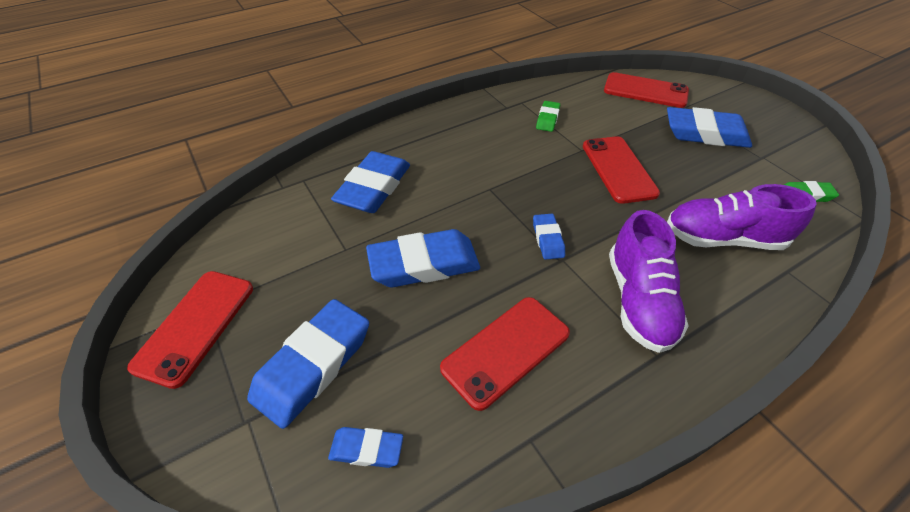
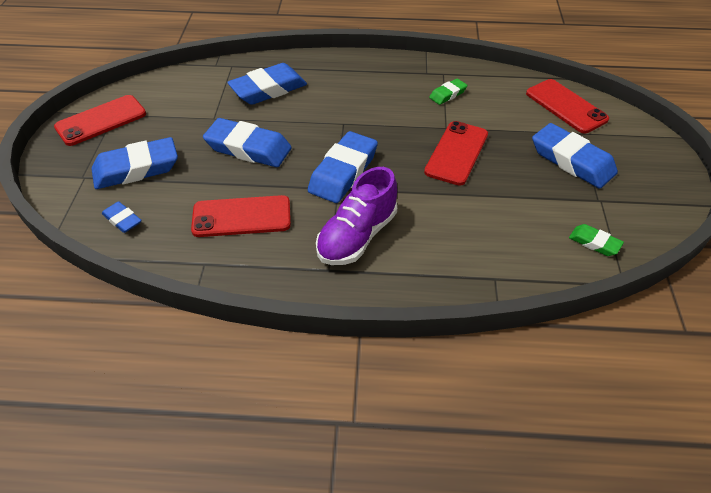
camera: 35 degrees right, 0 degrees up
blue eraser [533,214,565,260] -> blue eraser [308,131,378,203], size x1.96
purple shoe [667,184,817,250] -> none

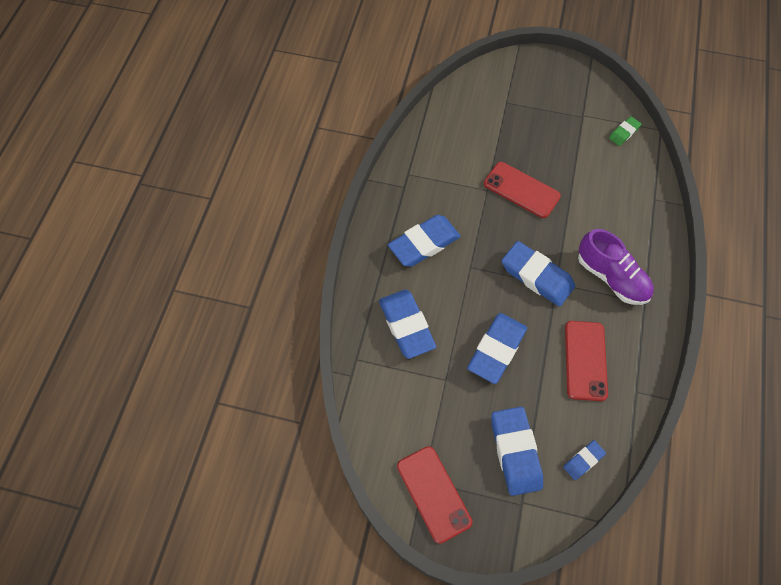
camera: 80 degrees left, 15 degrees up
green eraser [429,78,467,105] -> none
red phone [526,79,609,133] -> none
blue eraser [532,123,618,189] -> blue eraser moved to [388,215,461,267]

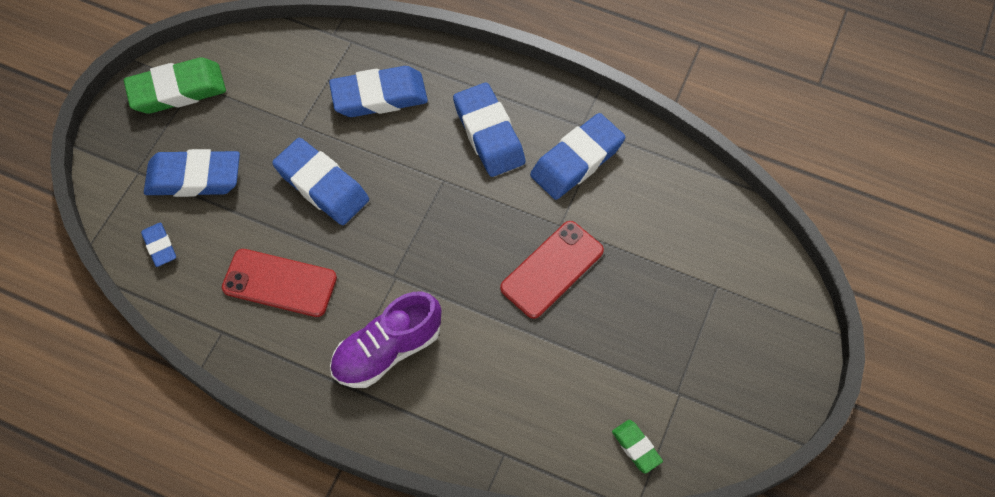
camera: 100 degrees right, 0 degrees up
red phone [397,446,473,544] -> green eraser [124,57,226,114]
blue eraser [502,241,575,306] -> blue eraser moved to [530,113,625,200]

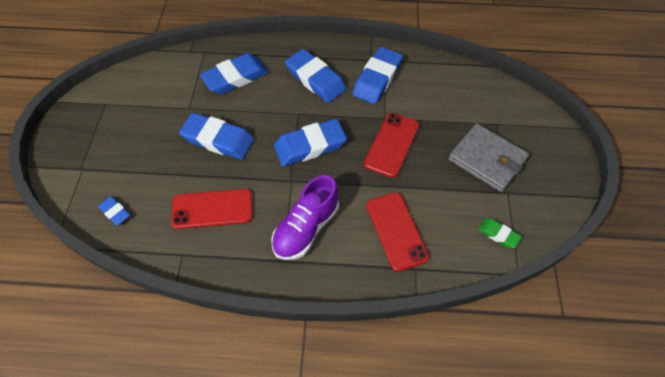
camera: 20 degrees left, 5 degrees down
green eraser [124,57,226,114] -> none
blue eraser [144,149,240,197] -> blue eraser moved to [274,119,347,166]
none -> red phone [366,193,429,272]
none -> grey wallet [448,123,529,192]

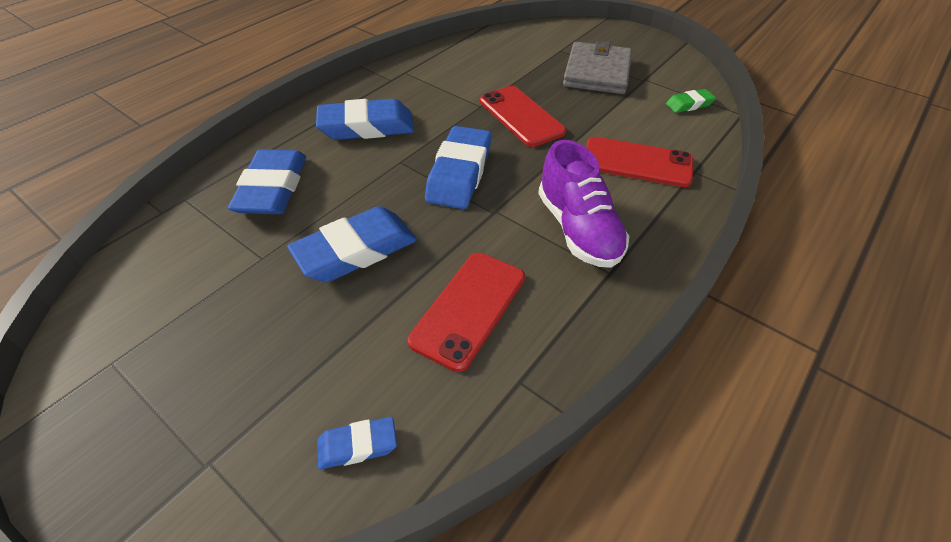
camera: 55 degrees left, 10 degrees down
blue eraser [352,47,403,104] -> none
grey wallet [448,123,529,192] -> grey wallet turned 60 degrees counterclockwise [563,41,632,94]

